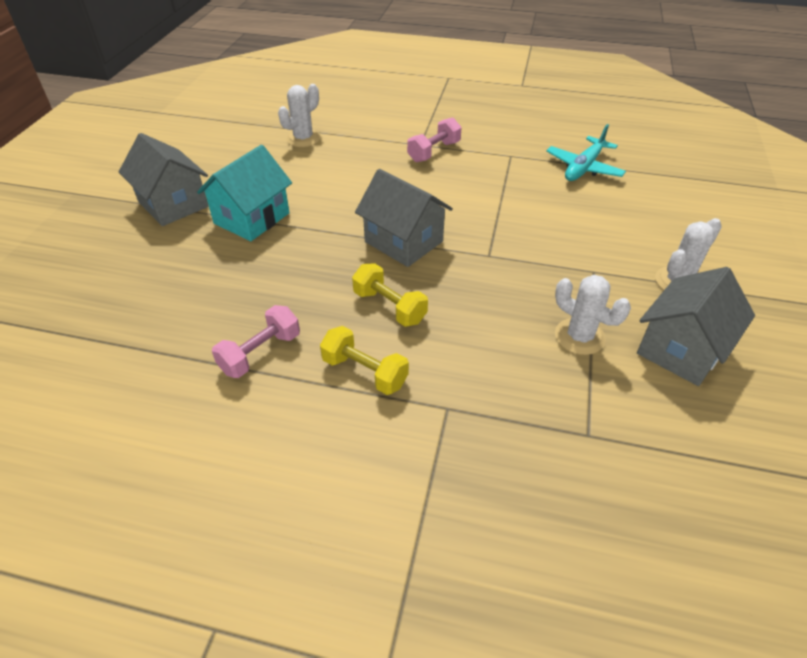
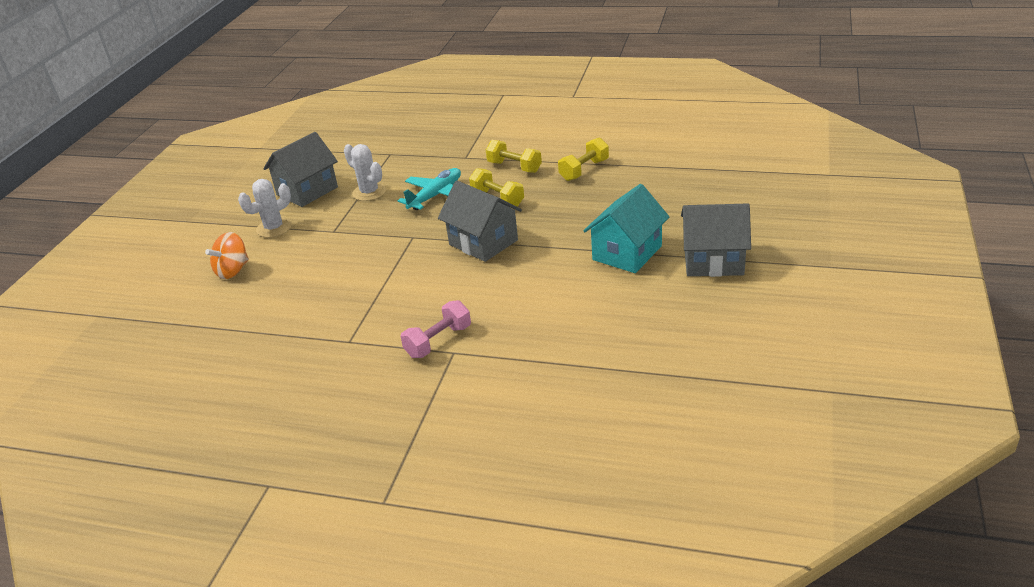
camera: 175 degrees left, 10 degrees down
grey house [119,133,208,226] -> grey house turned 45 degrees counterclockwise [681,204,751,277]
pink dumbbell [212,305,300,378] -> yellow dumbbell [558,137,609,181]
white cactus [278,84,321,147] -> none
turquoise plane [546,124,626,181] -> turquoise plane moved to [398,168,461,210]
none -> orange spinning top [205,232,249,279]

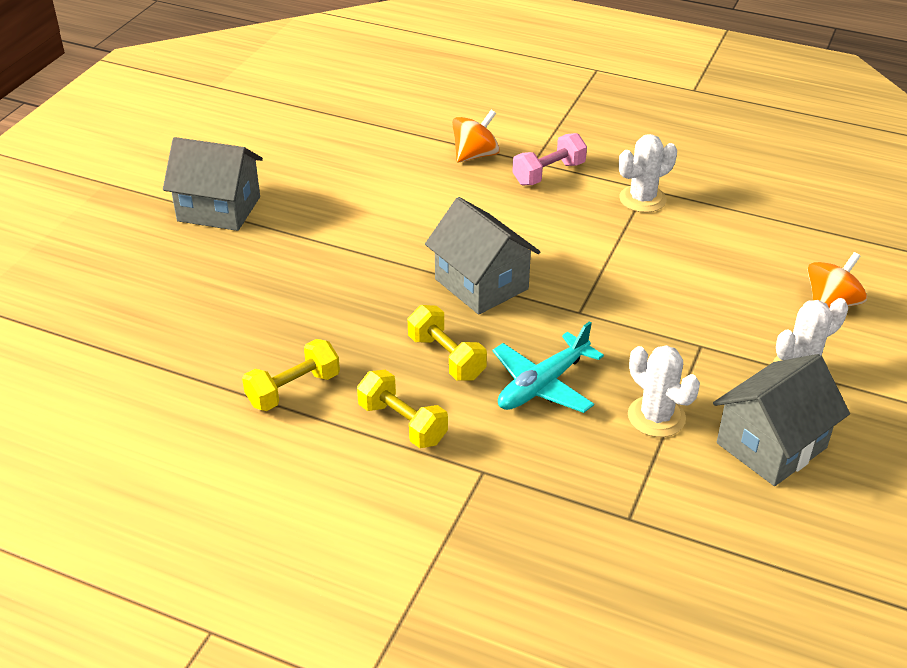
camera: 175 degrees left, 5 degrees up
turquoise house [583,184,669,273] -> none
none -> orange spinning top [452,110,500,162]
none -> white cactus [619,134,677,213]

